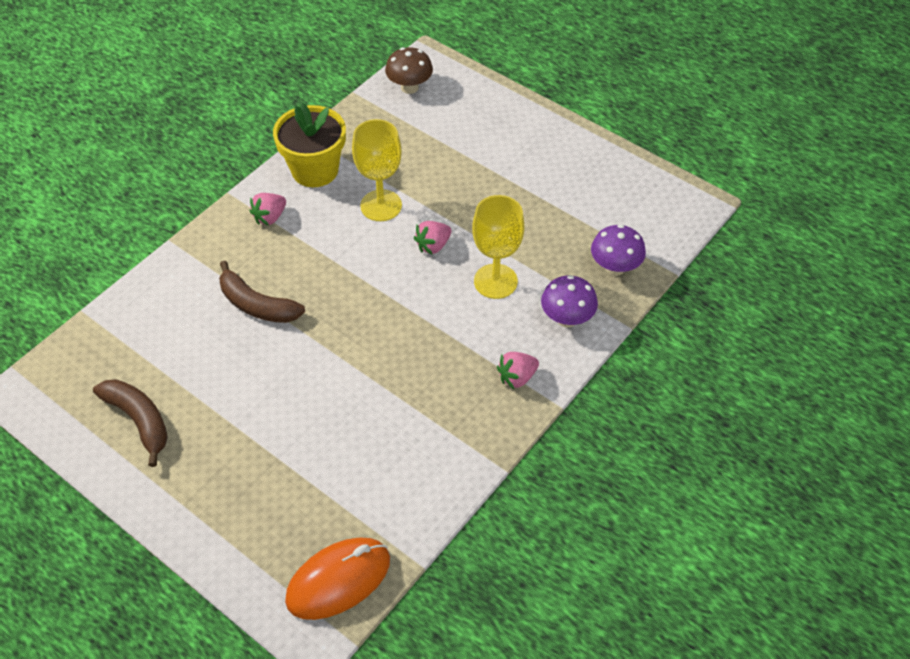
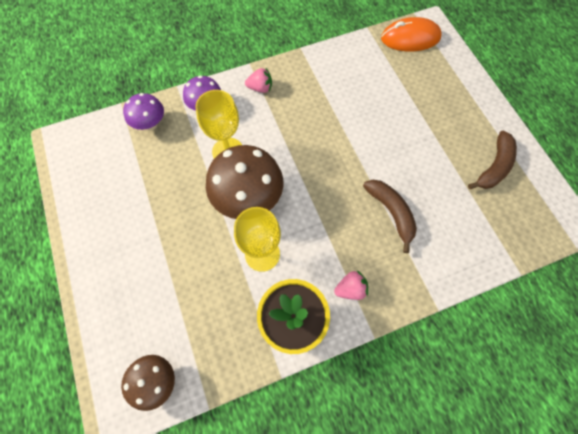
camera: 150 degrees left, 15 degrees up
brown banana [93,379,168,467] -> brown banana turned 135 degrees counterclockwise [468,130,517,189]
pink strawberry [414,221,452,255] -> brown mushroom [206,145,284,219]

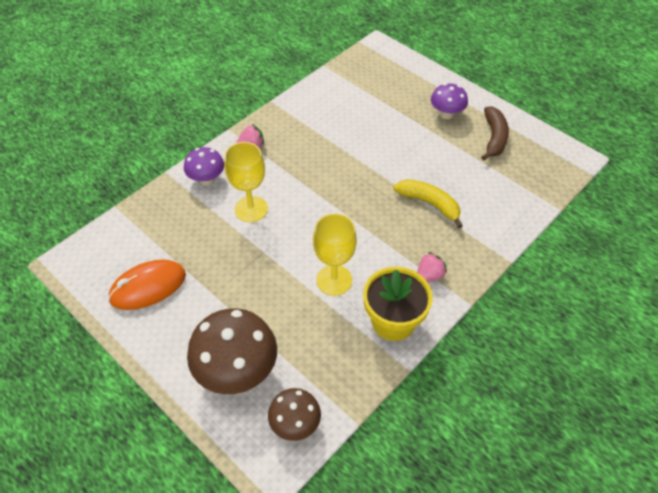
camera: 25 degrees left, 15 degrees down
purple mushroom [123,93,164,130] -> purple mushroom moved to [431,83,468,119]
brown mushroom [206,145,284,219] -> brown mushroom moved to [187,308,277,394]
brown banana [363,180,417,253] -> yellow banana [393,179,463,228]
orange mouse [381,17,442,51] -> orange mouse moved to [108,259,186,310]

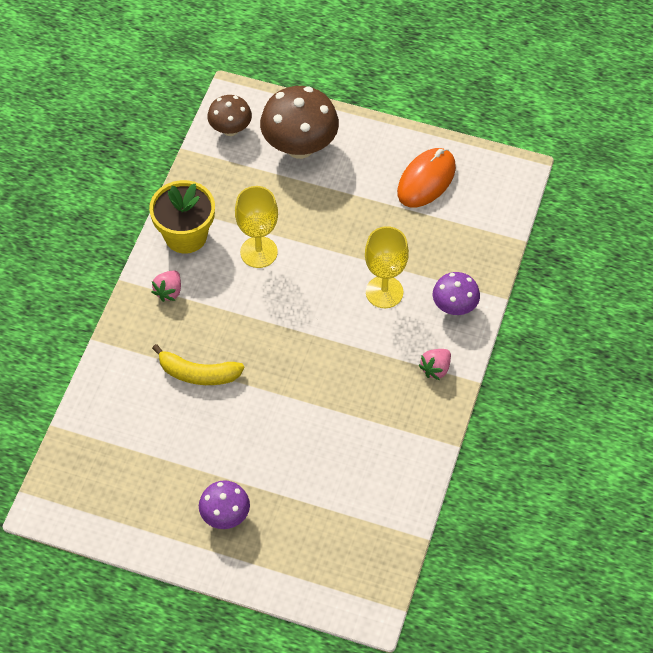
camera: 155 degrees right, 5 degrees up
brown banana [481,106,509,160] -> none

